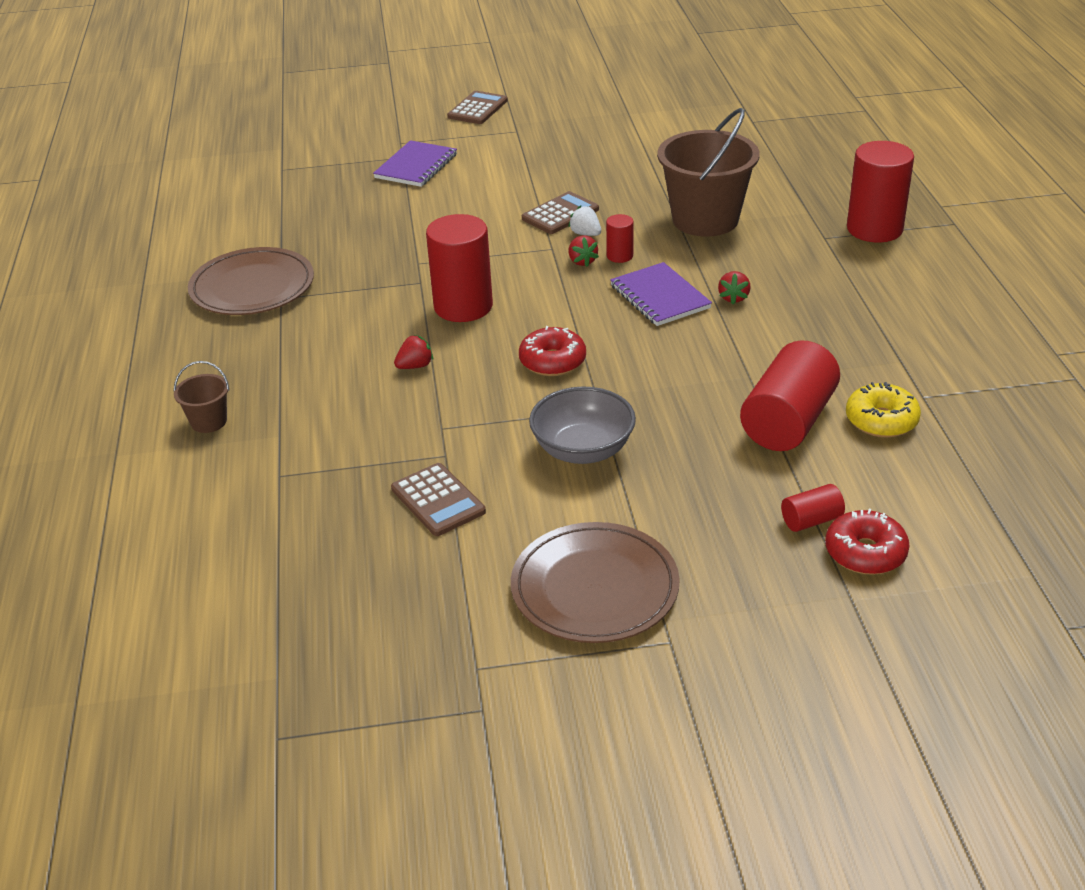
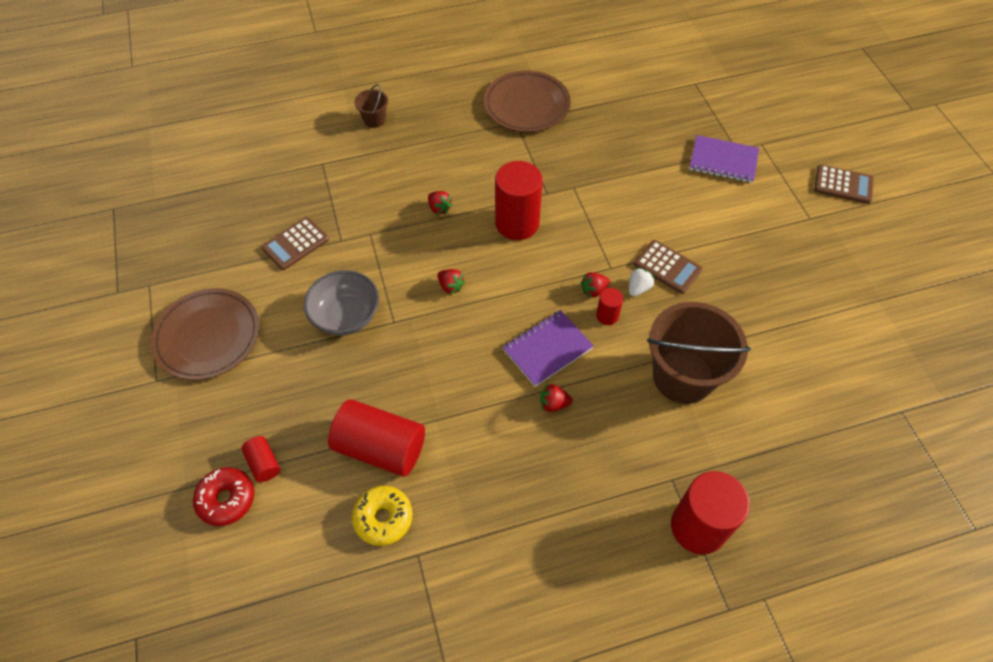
camera: 80 degrees right, 20 degrees up
red donut [519,326,586,376] -> red strawberry [437,269,465,295]

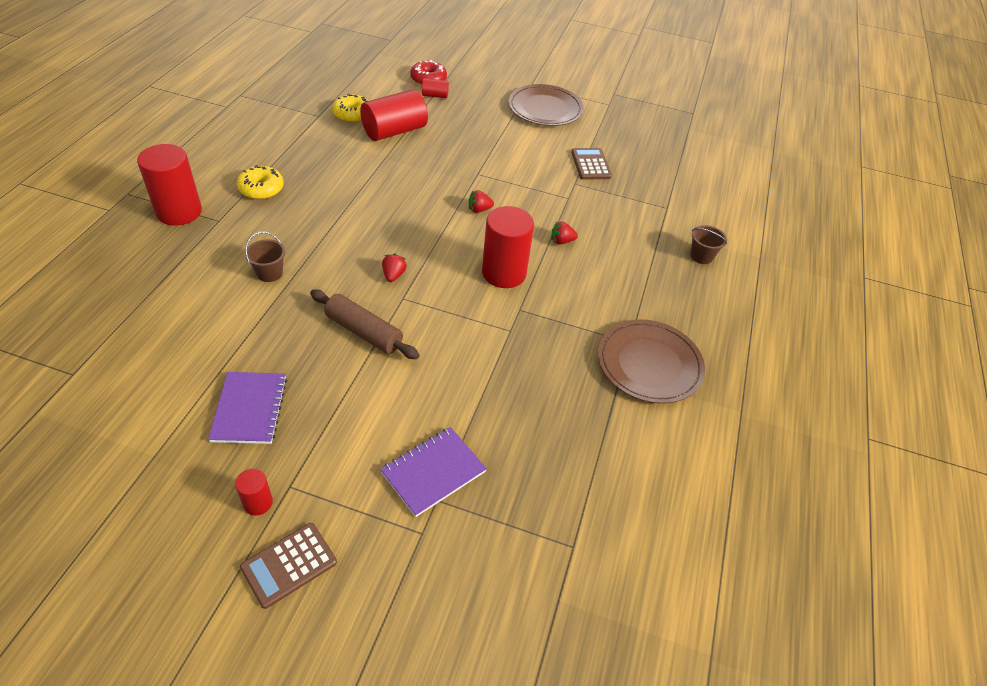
camera: 120 degrees right, 10 degrees down
grey bowl [304,270,379,335] -> none
purple notebook [503,310,594,387] -> purple notebook moved to [208,372,287,444]
red strawberry [540,384,573,412] -> none
red cylinder [596,288,623,325] -> red cylinder moved to [235,469,273,516]
white strawberry [629,267,655,297] -> none
brown calculator [634,240,703,294] -> brown rolling pin [310,290,420,359]
brown bucket [647,302,751,404] -> brown bucket [245,232,285,282], size x0.45
none -> yellow donut [237,165,284,200]

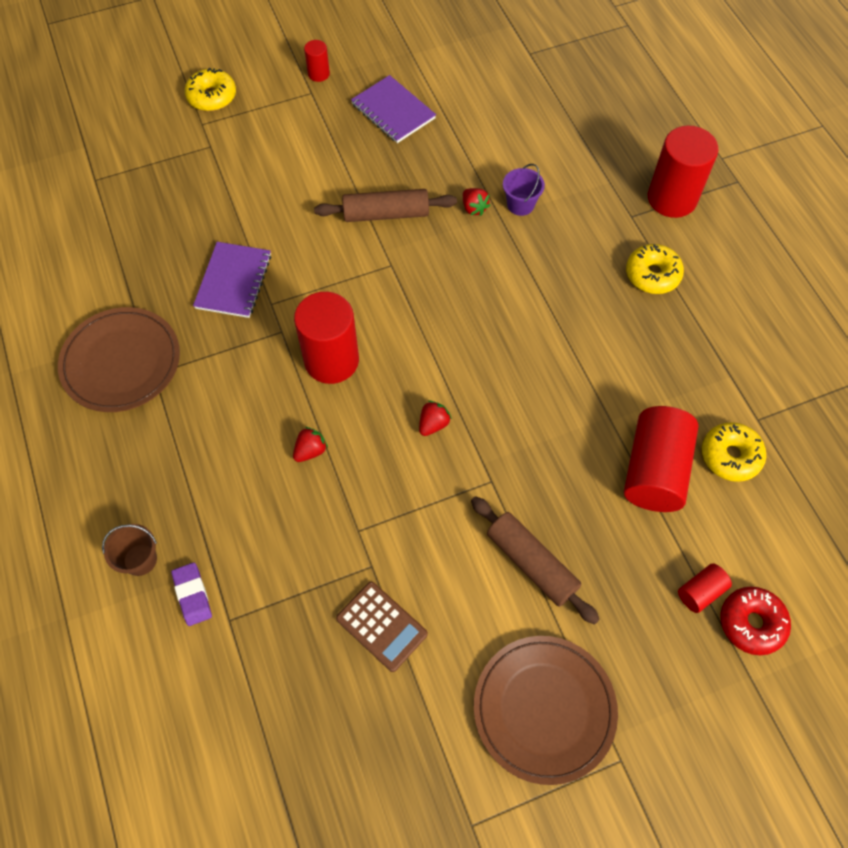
camera: 145 degrees right, 15 degrees up
brown calculator [240,523,337,609] -> none
brown bucket [245,232,285,282] -> purple bucket [503,164,545,216]
purple notebook [380,427,487,517] -> purple notebook moved to [193,242,271,318]
red strawberry [382,253,407,282] -> red strawberry moved to [463,188,490,216]
none -> purple eraser [171,562,212,626]
none -> yellow donut [184,68,236,111]
none -> brown rolling pin [471,496,600,625]

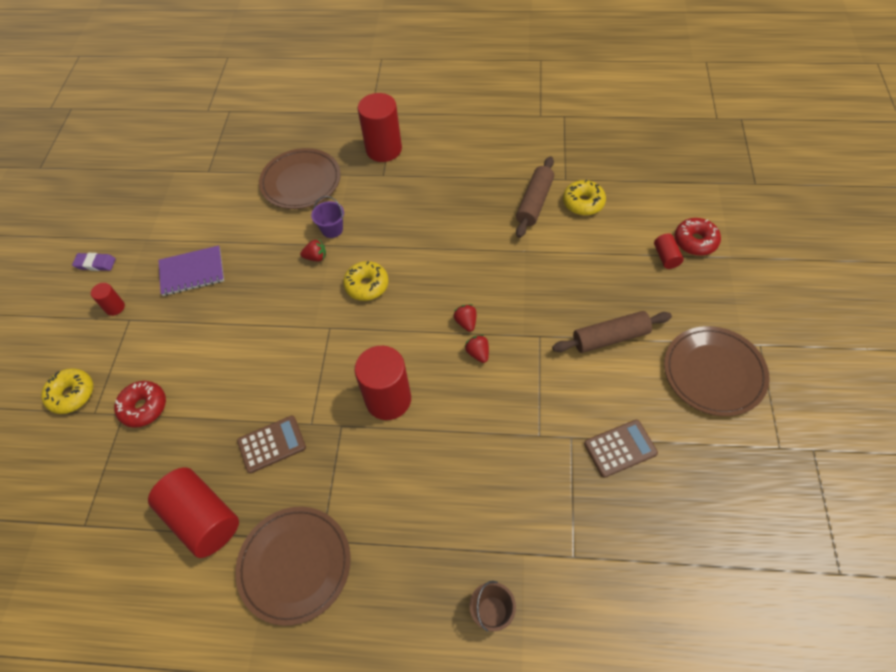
camera: 60 degrees left, 5 degrees down
purple eraser [171,562,212,626] -> purple eraser moved to [72,253,116,271]
purple notebook [193,242,271,318] -> brown calculator [237,415,306,474]
red strawberry [293,427,328,462] -> red strawberry moved to [454,304,476,332]
brown rolling pin [314,189,457,222] -> brown rolling pin moved to [516,156,554,238]
red cylinder [624,406,699,512] -> red cylinder moved to [148,467,239,558]
yellow donut [626,244,684,294] -> yellow donut moved to [343,261,389,301]
none -> red donut [114,381,166,428]
none -> brown plate [259,148,341,209]

